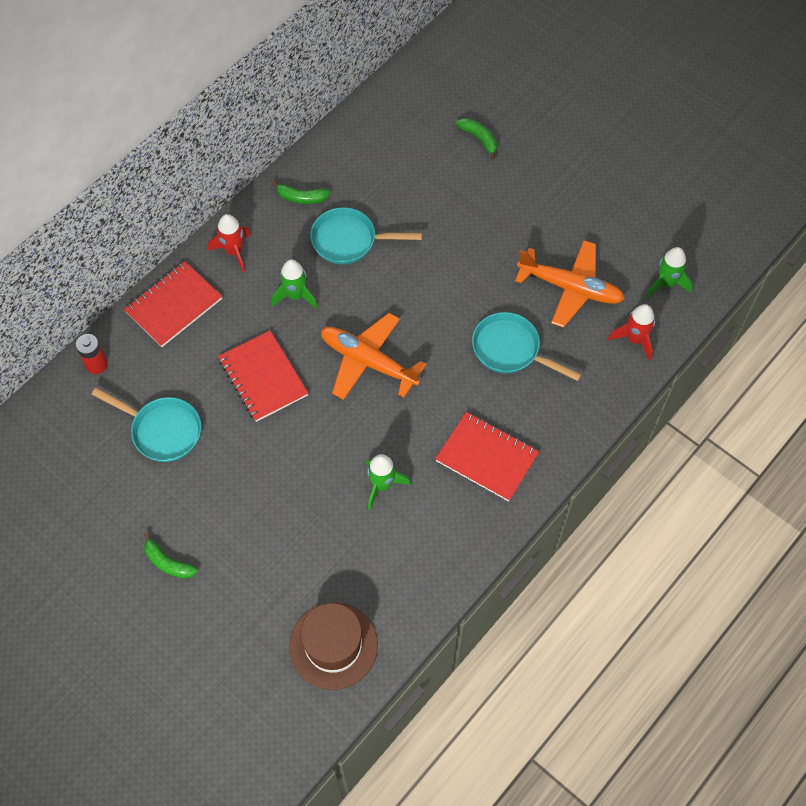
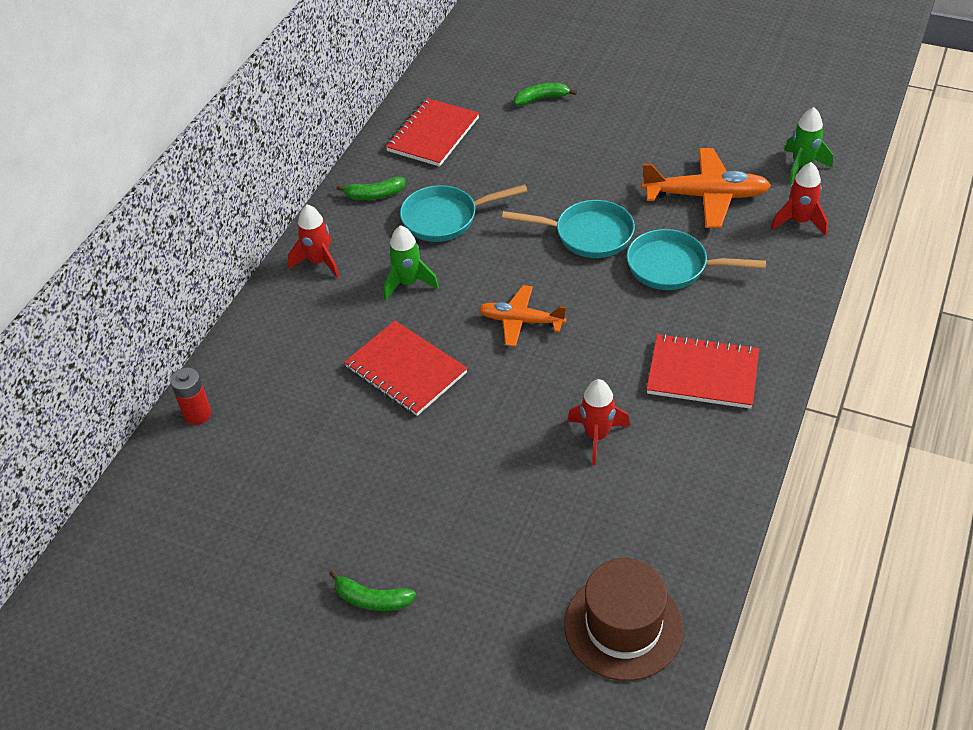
camera: 15 degrees left, 15 degrees down
turquoise pan [92,388,201,462] -> turquoise pan moved to [502,200,635,258]
red notebook [124,261,222,347] -> red notebook moved to [385,98,479,167]
orange plane [321,313,426,400] -> orange plane [478,285,566,347], size x0.64
green rocket [366,454,411,509] -> red rocket [567,379,630,465]
green banana [456,118,497,160] -> green banana turned 45 degrees counterclockwise [514,83,577,106]

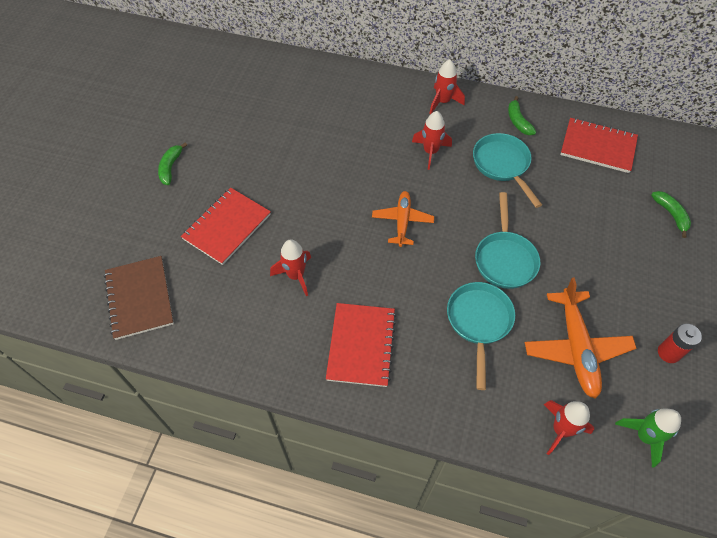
camera: 80 degrees right, 10 degrees up
red battery [170,368,212,425] -> red battery moved to [658,323,702,363]
red notebook [344,321,467,416] -> red notebook moved to [181,187,271,265]
green rocket [384,225,439,301] -> red rocket [412,111,452,170]
brown hat [564,558,684,681] -> brown notebook [104,256,174,340]

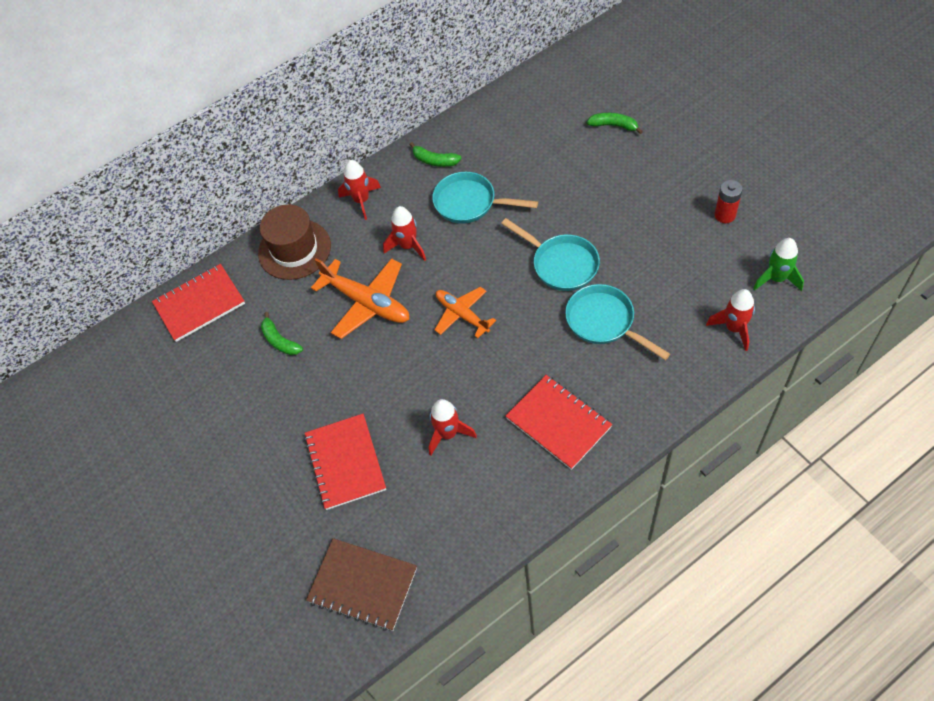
camera: 45 degrees left, 0 degrees up
green banana [158,143,187,185] -> green banana moved to [261,312,303,355]
orange plane [525,278,636,399] -> orange plane moved to [311,258,409,339]
red notebook [560,118,638,173] -> red notebook moved to [152,264,245,342]
none -> brown hat [258,204,331,280]

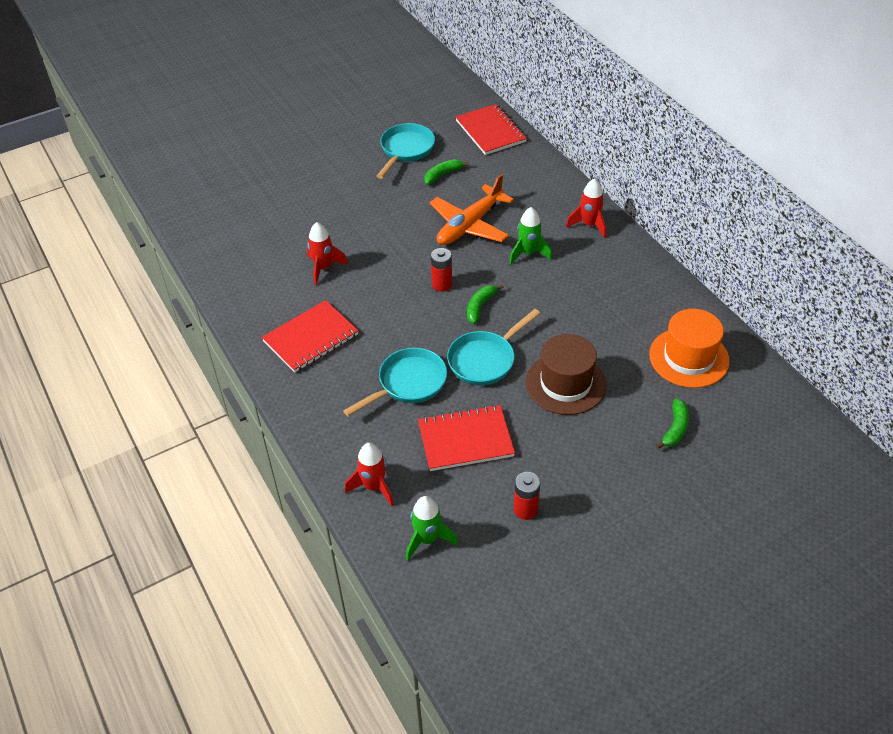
camera: 90 degrees right, 10 degrees down
brown hat [258,204,331,280] -> brown hat moved to [526,334,607,415]
red notebook [304,414,386,510] -> red notebook moved to [418,404,515,471]
brown notebook [306,538,417,631] -> none
red rocket [383,206,426,261] -> green rocket [509,207,552,265]
green banana [410,142,462,167] -> green banana moved to [467,284,503,324]
turquoise pan [432,172,538,224] -> turquoise pan moved to [377,123,435,179]
orange plane [435,287,496,338] -> red battery [431,248,452,292]
none -> orange hat [649,309,730,388]

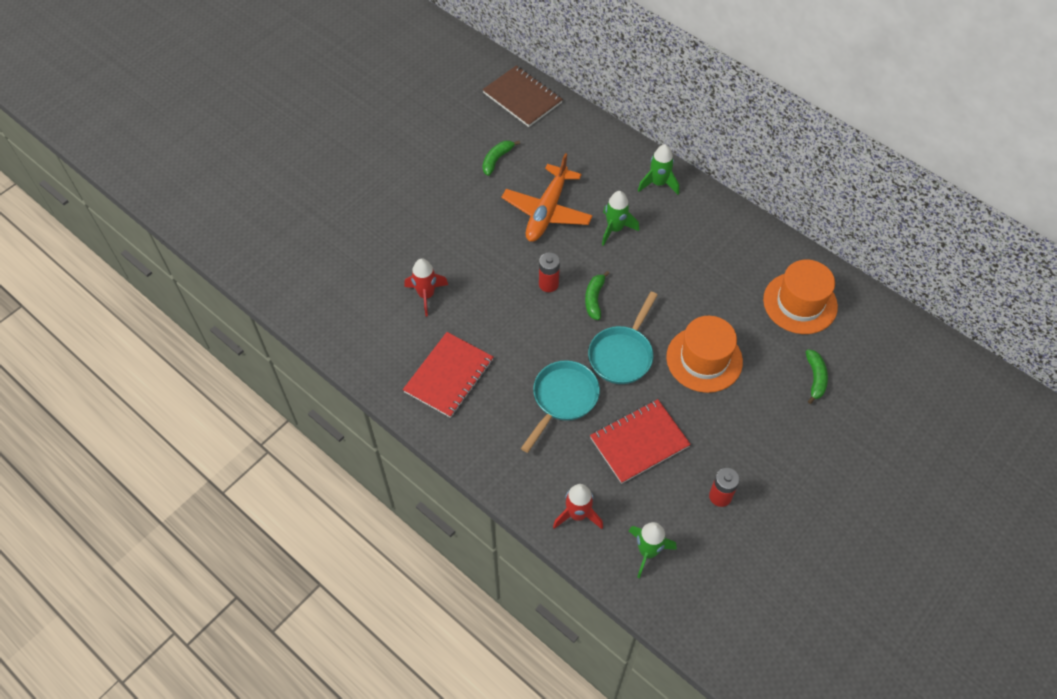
camera: 20 degrees left, 10 degrees up
turquoise pan [377,123,435,179] -> none
red notebook [456,104,527,155] -> brown notebook [482,65,563,127]
brown hat [526,334,607,415] -> orange hat [666,316,743,393]
red rocket [566,178,606,238] -> green rocket [638,144,679,195]

